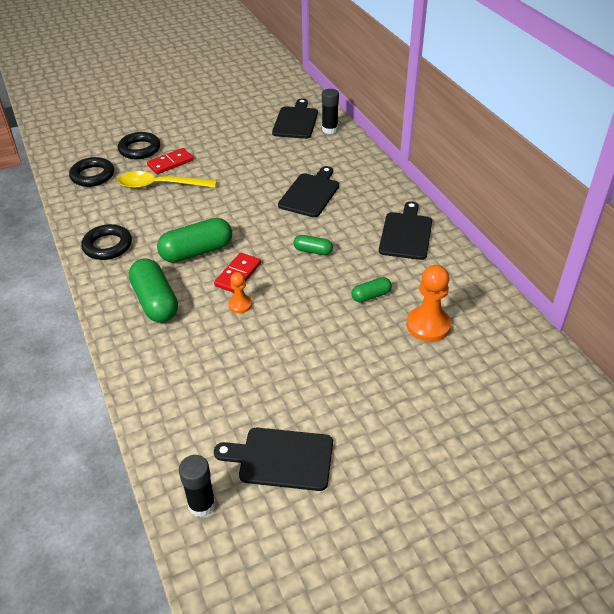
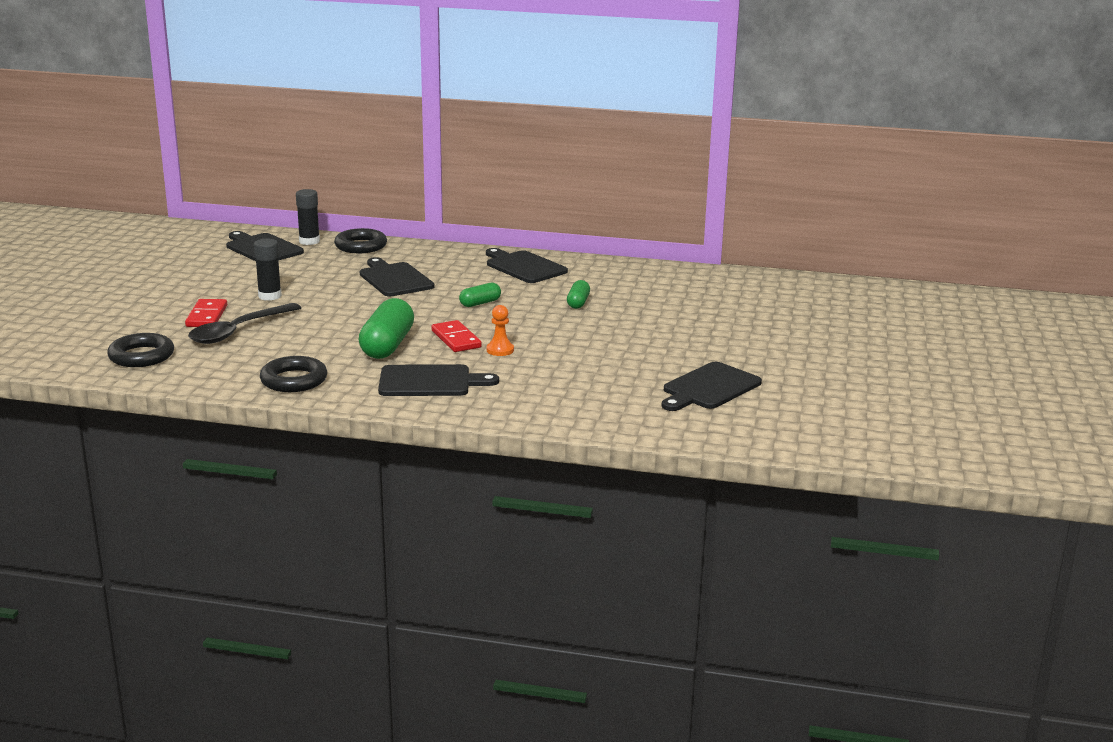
camera: 55 degrees left, 20 degrees down
black ring [118,132,160,159] -> black ring moved to [334,228,387,253]
yellow spoon [118,171,217,189] -> black spoon [188,303,301,344]
green capsule [129,258,178,323] -> black cutting board [378,364,499,396]
black glue stick [179,455,216,517] -> black glue stick moved to [254,239,282,301]
orange pawn [406,265,451,342] -> none

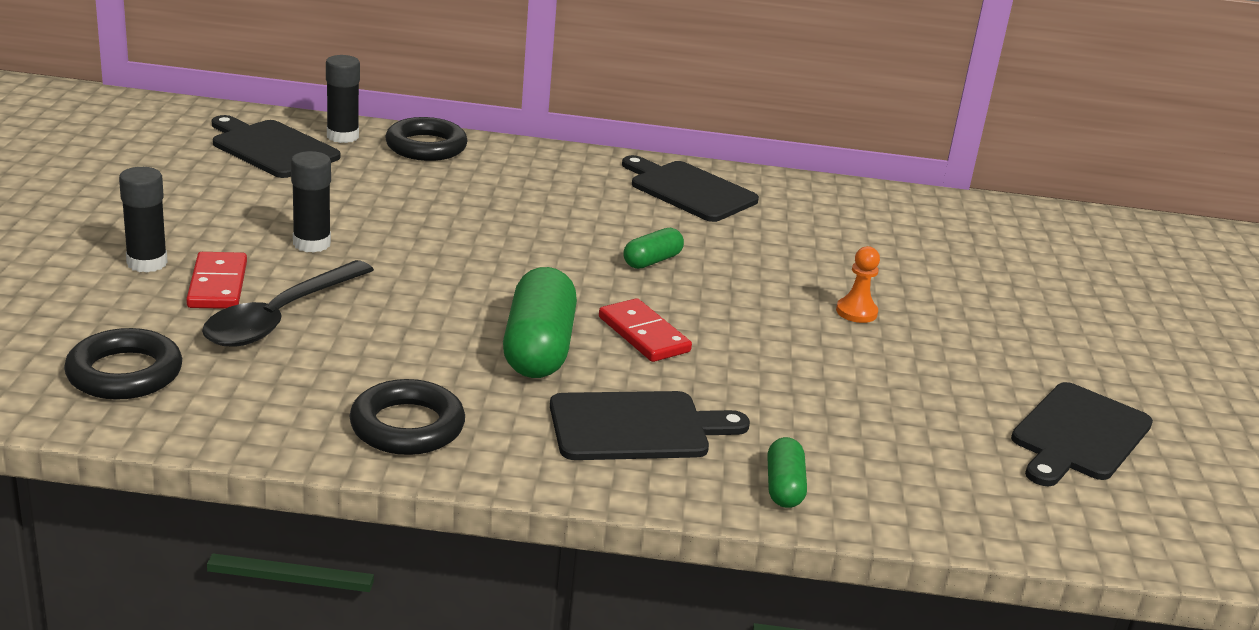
camera: 10 degrees left, 5 degrees up
black cutting board [360,257,435,296] -> none
orange pawn [487,305,514,356] -> orange pawn moved to [836,246,880,323]
green capsule [567,280,590,309] -> green capsule moved to [767,437,807,508]
none -> black glue stick [119,167,168,273]

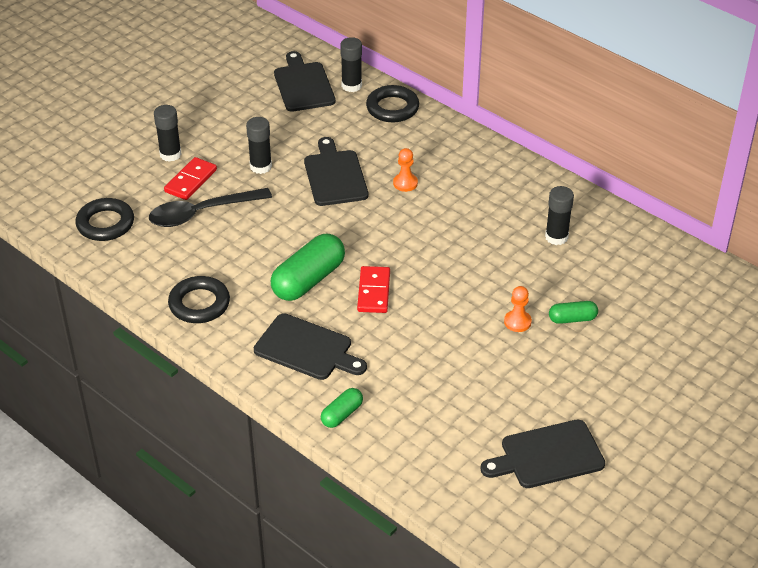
camera: 40 degrees right, 15 degrees up
black cutting board [622,155,759,222] -> black cutting board moved to [304,137,368,206]
green capsule [624,228,684,269] -> green capsule moved to [549,301,598,324]
none -> orange pawn [393,148,418,192]
none -> black glue stick [545,186,574,245]

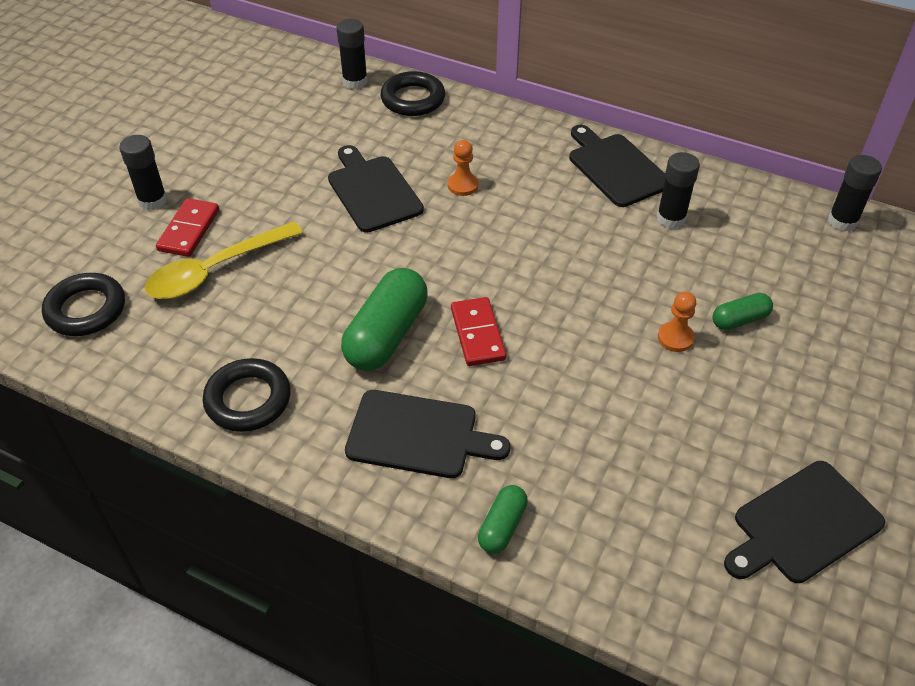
camera: 15 degrees left, 5 degrees up
black spoon [149,188,272,227] -> yellow spoon [145,221,303,299]
black glue stick [246,117,272,174] -> black glue stick moved to [828,155,882,232]
black cutting board [274,51,336,112] -> black cutting board moved to [569,125,666,207]

